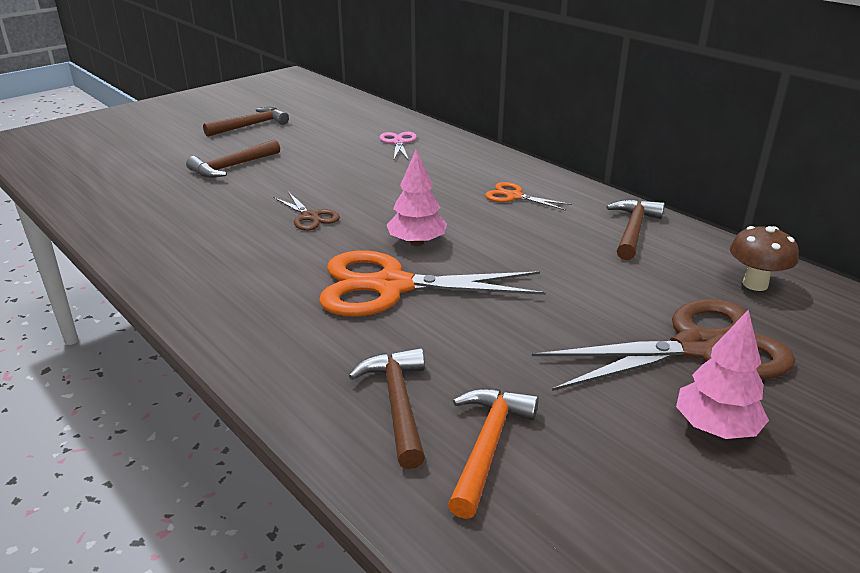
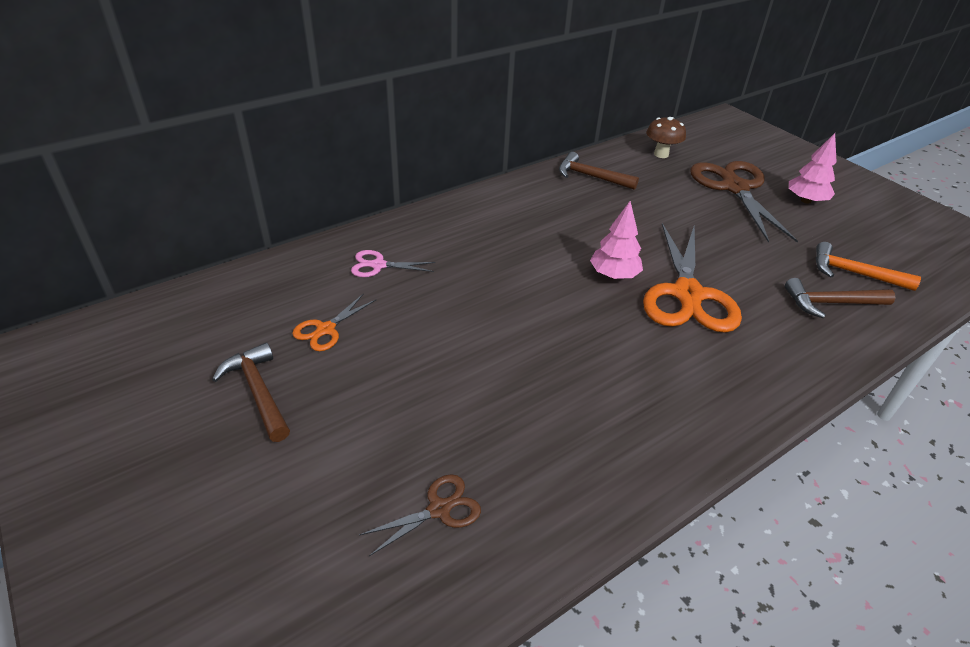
camera: 85 degrees left, 10 degrees up
brown hammer [186,139,280,178] -> none
brown scissors [273,192,340,231] -> brown scissors moved to [359,474,481,556]
orange scissors [485,182,572,211] -> orange scissors moved to [292,293,376,351]

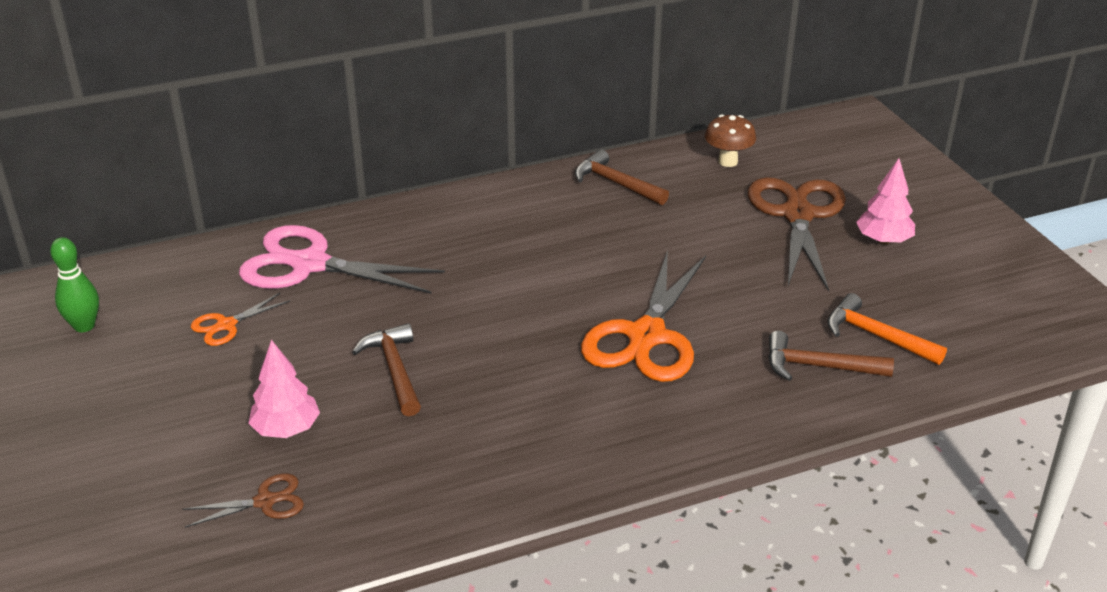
camera: 15 degrees right, 5 degrees down
brown hammer [212,342,290,442] -> brown hammer moved to [352,323,421,417]
pink scissors [351,250,435,277] -> pink scissors [239,225,445,294], size x2.12
pink tree [590,201,643,279] -> pink tree moved to [248,340,320,438]
none -> green bowling pin [50,237,99,332]

